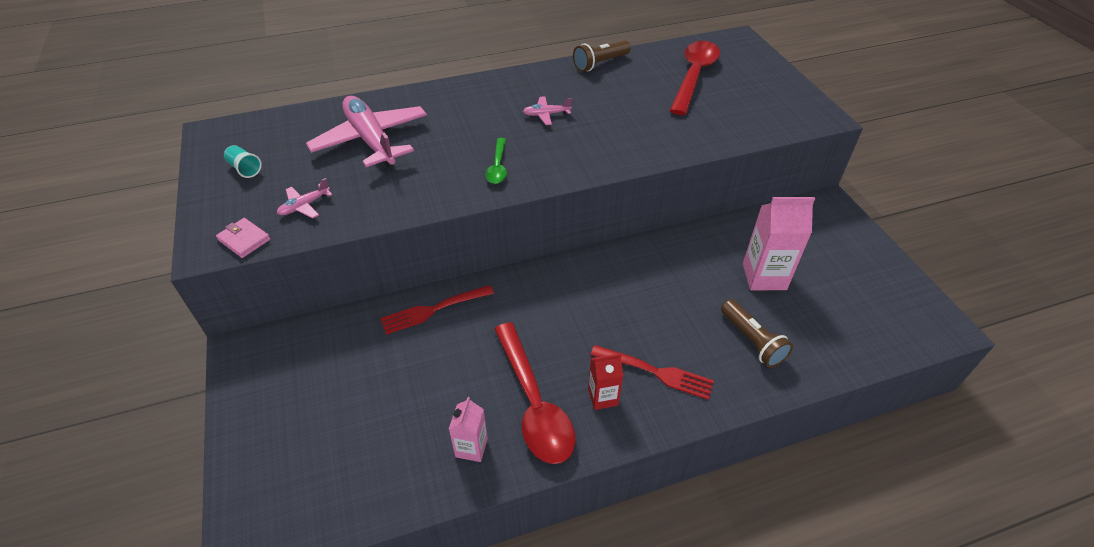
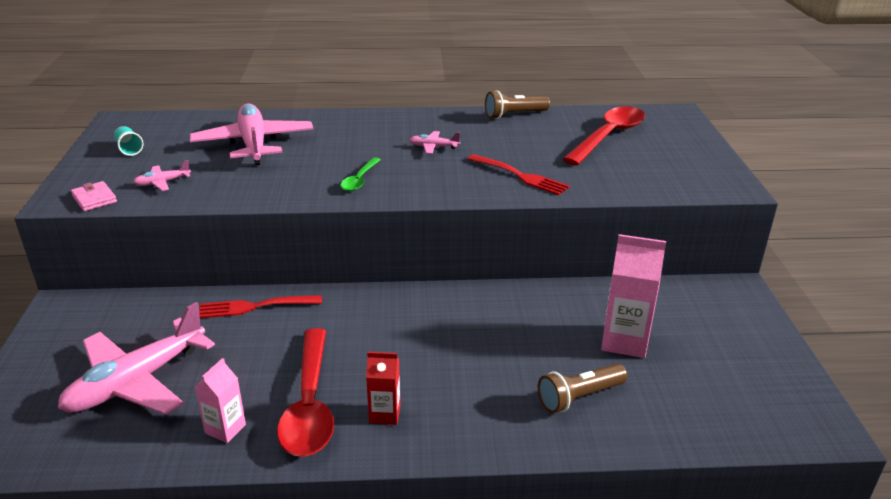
camera: 15 degrees right, 15 degrees down
red fork [591,345,714,400] -> red fork moved to [468,154,570,195]
brown flashlight [721,299,793,368] -> brown flashlight turned 75 degrees clockwise [538,363,627,413]
none -> pink plane [58,302,215,415]

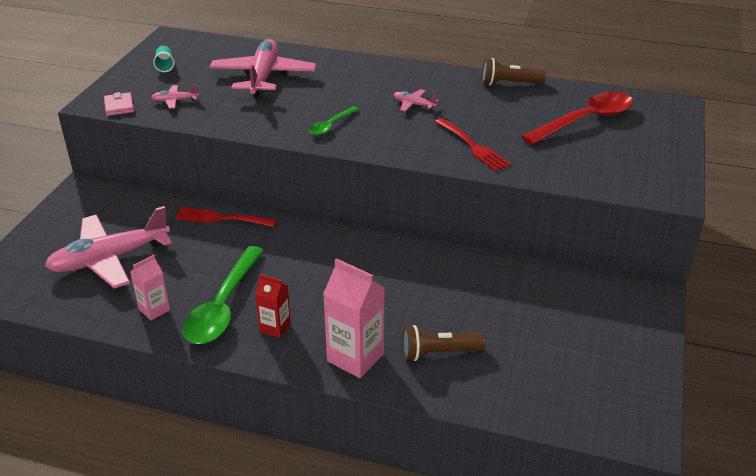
camera: 20 degrees right, 5 degrees up
red spoon [277,328,334,457] -> green spoon [182,246,264,344]
pink carton [601,234,666,358] -> pink carton moved to [323,258,385,378]

